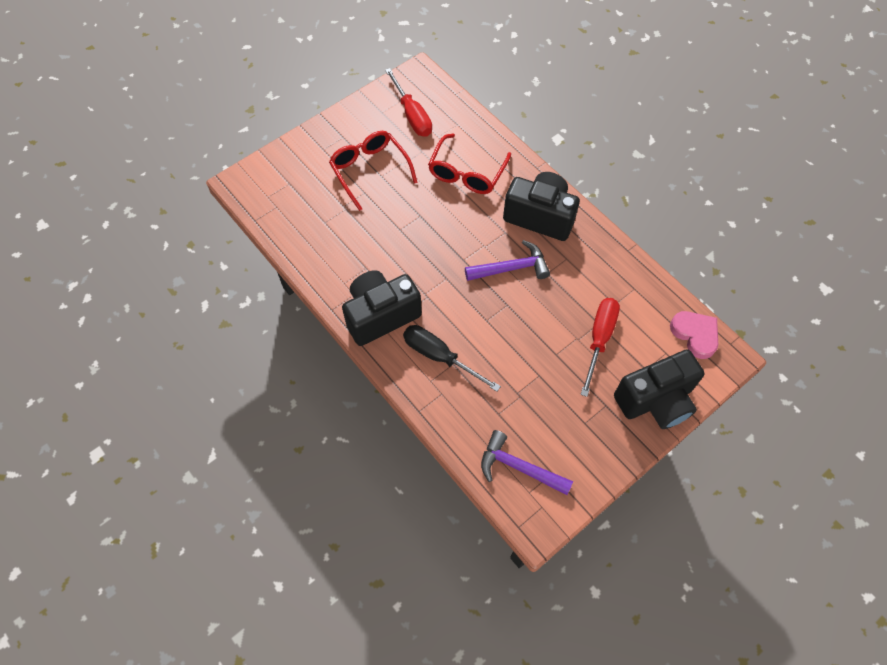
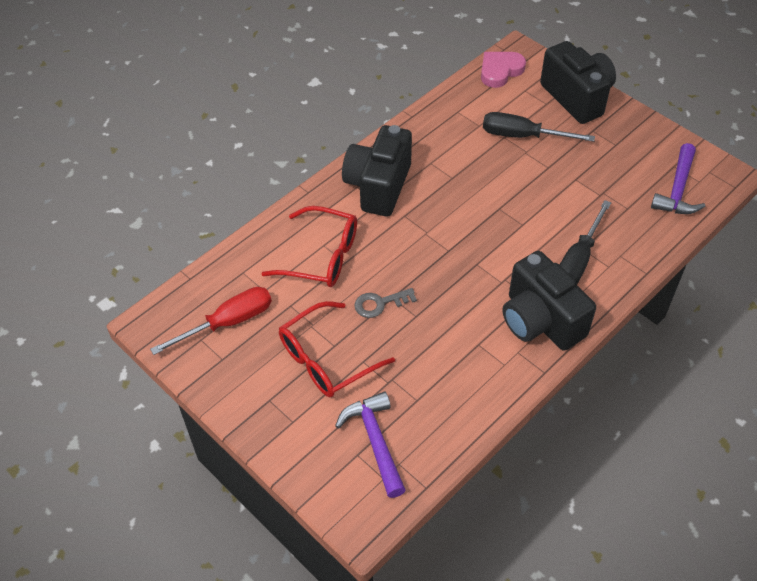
camera: 95 degrees left, 10 degrees down
purple hammer [465,240,550,281] -> purple hammer moved to [335,392,406,498]
red screwdriver [580,298,620,397] -> black screwdriver [483,112,595,142]
none -> grey key [354,288,417,318]

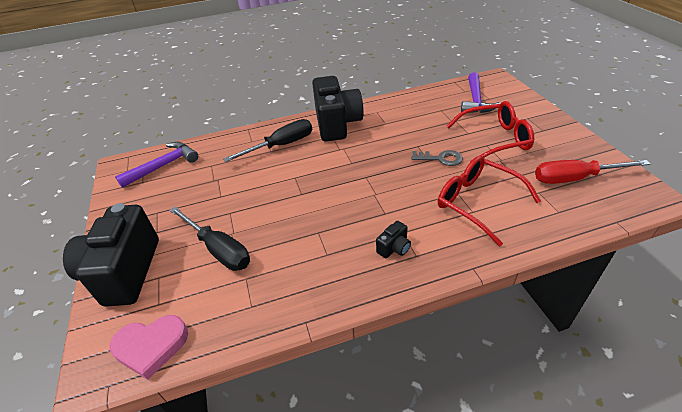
camera: 150 degrees left, 10 degrees down
black camera [342,125,412,217] -> black camera [376,221,411,258], size x0.40

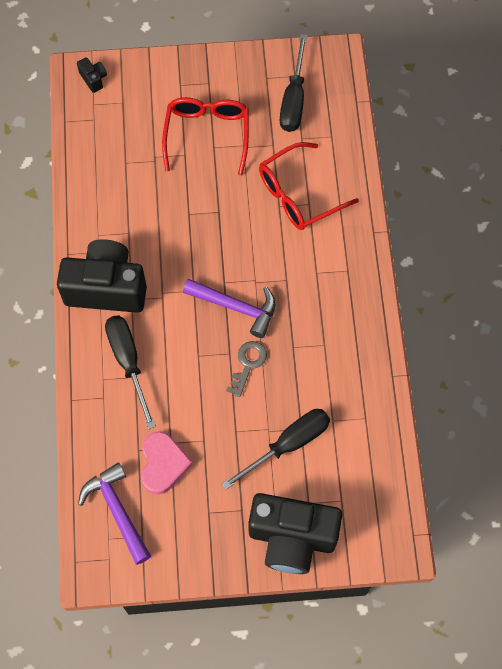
camera: 80 degrees left, 25 degrees up
pink heart [109,315,188,380] -> pink heart moved to [141,431,193,495]
black camera [376,221,411,258] -> black camera moved to [77,57,107,93]
grey key [411,150,463,166] -> grey key moved to [226,341,267,397]
purple hammer [461,72,501,113] -> purple hammer moved to [183,279,275,338]
red screwdriver [535,160,650,184] -> black screwdriver [280,34,307,132]

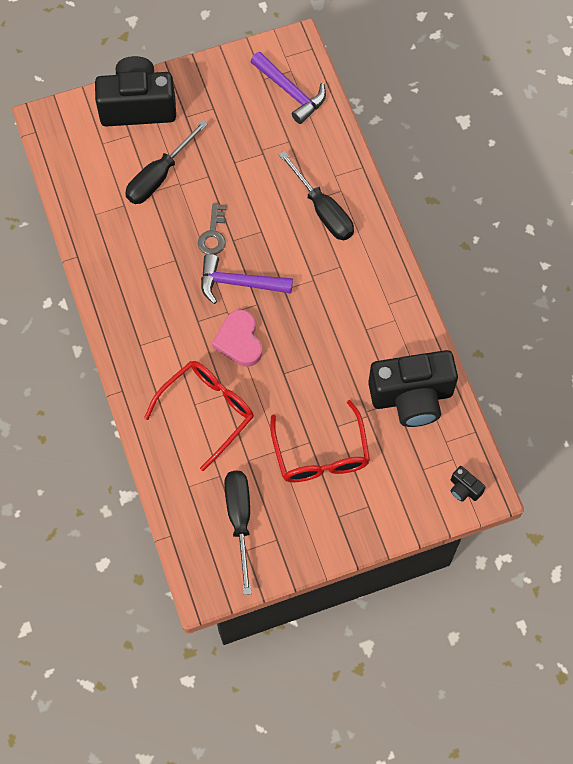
camera: 165 degrees right, 0 degrees up
black camera [57,239,147,313] -> black camera moved to [368,350,458,427]
pink heart [141,431,193,495] -> pink heart moved to [212,310,262,367]

